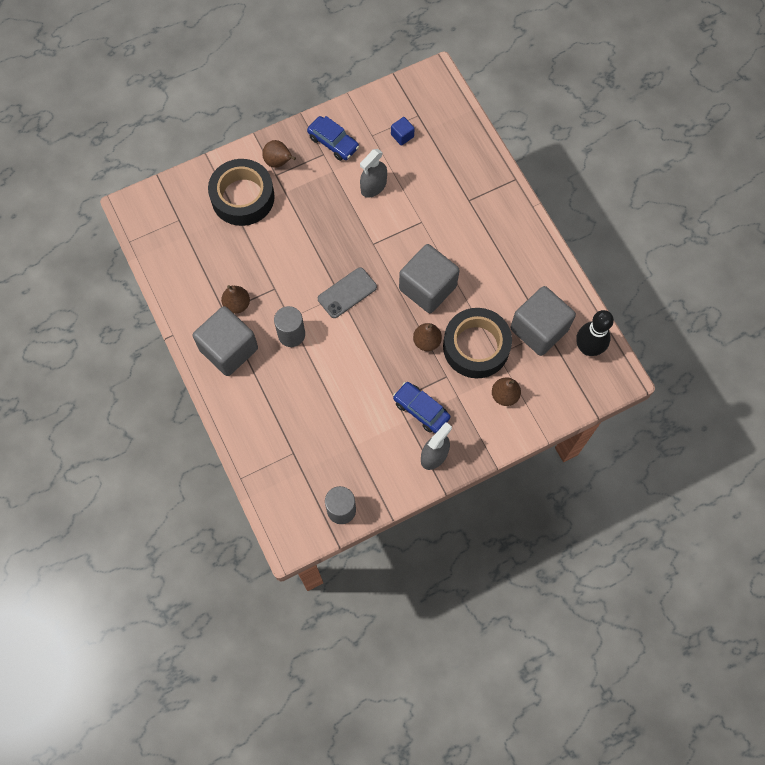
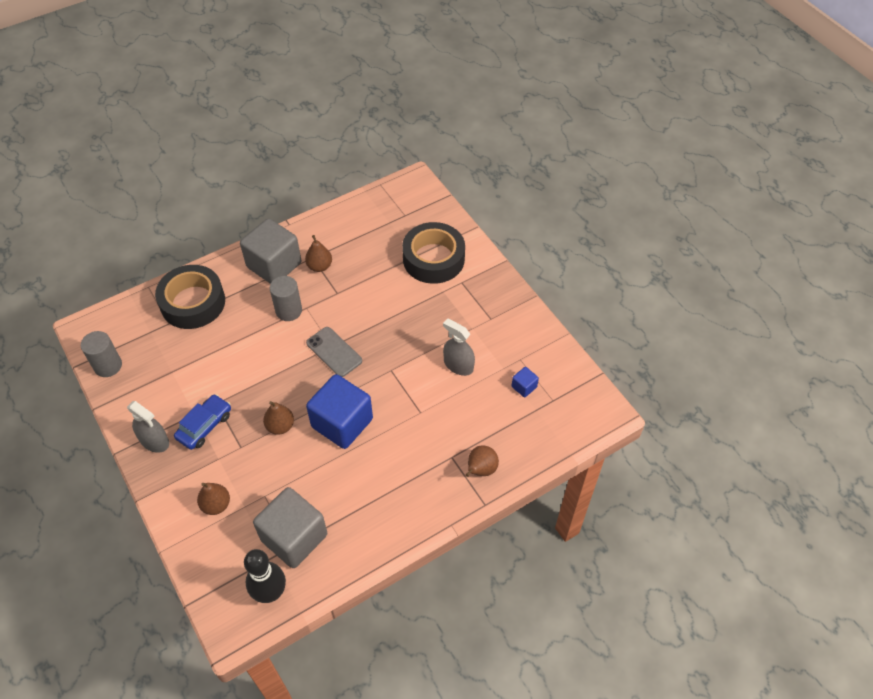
camera: 85 degrees right, 15 degrees down
brown pear [262,140,296,168] -> brown pear moved to [466,445,499,477]
blue car [307,116,359,161] -> none
grey cube [399,244,459,313] -> blue cube [306,374,373,449]
black tape [443,308,512,378] -> black tape moved to [155,265,225,329]

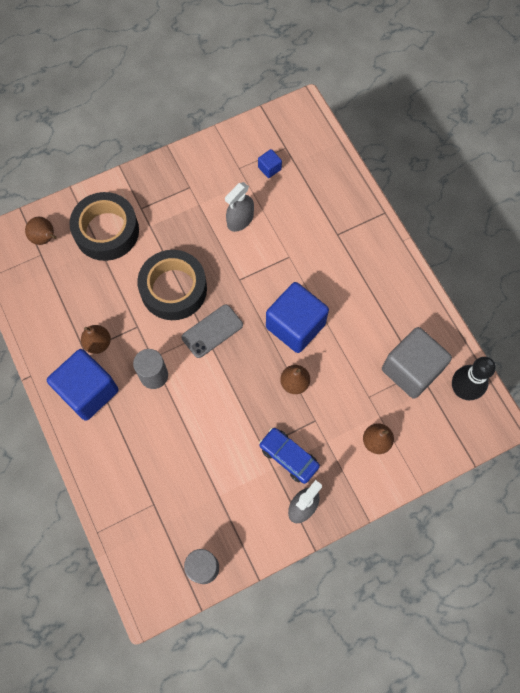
camera: 85 degrees left, 15 degrees up
black tape [155,265,225,329] -> black tape moved to [137,250,207,320]
grey cube [240,218,301,284] -> blue cube [47,349,119,420]
brown pear [466,445,499,477] -> brown pear moved to [25,217,57,245]

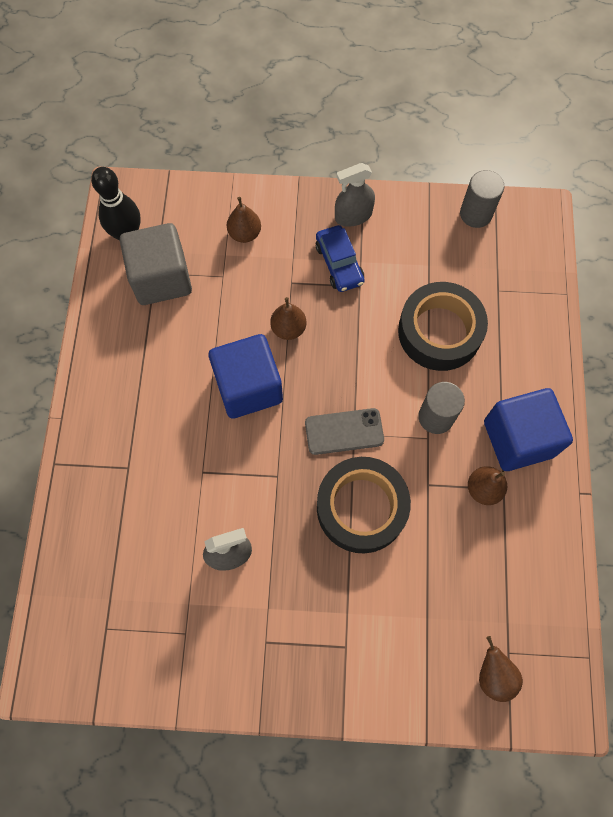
camera: 150 degrees left, 0 degrees up
black tape [69,192,139,261] -> black tape moved to [398,282,488,371]
blue cube [258,149,282,178] -> none

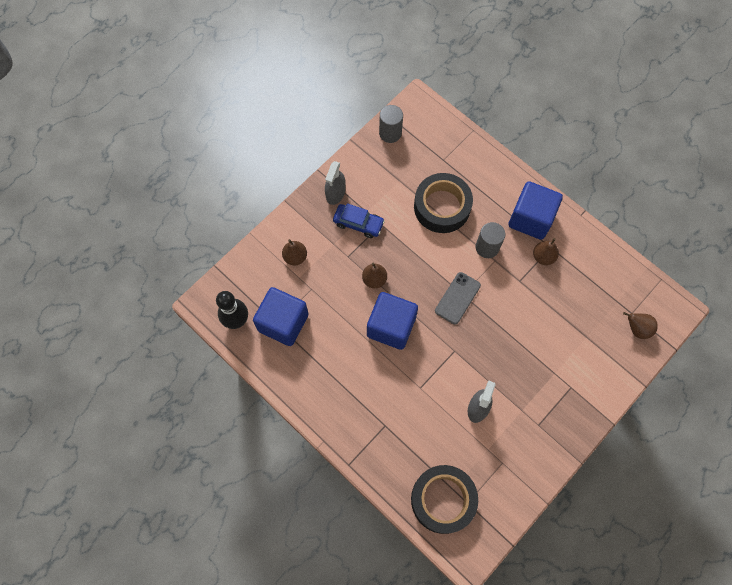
camera: 50 degrees left, 0 degrees up
grey cube [120,223,192,305] -> blue cube [253,287,308,346]
black tape [317,457,411,553] -> black tape moved to [411,465,478,534]

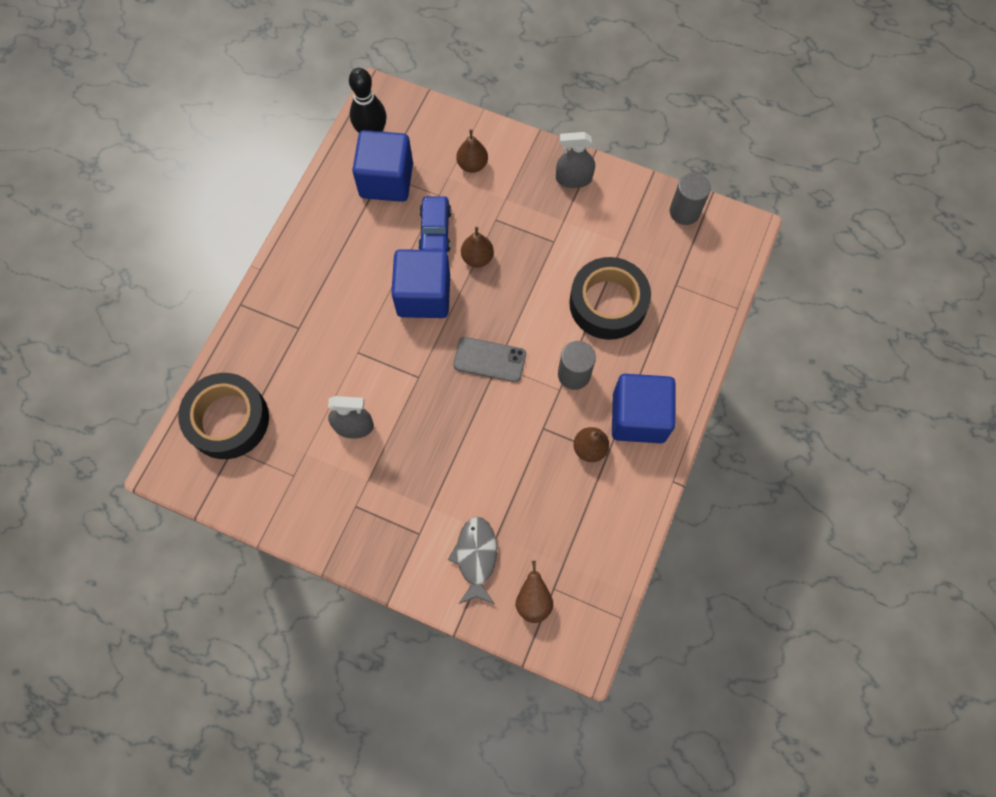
camera: 70 degrees right, 0 degrees up
blue car [333,203,385,238] -> blue car moved to [418,196,451,252]
none -> grey fish [448,517,497,604]

